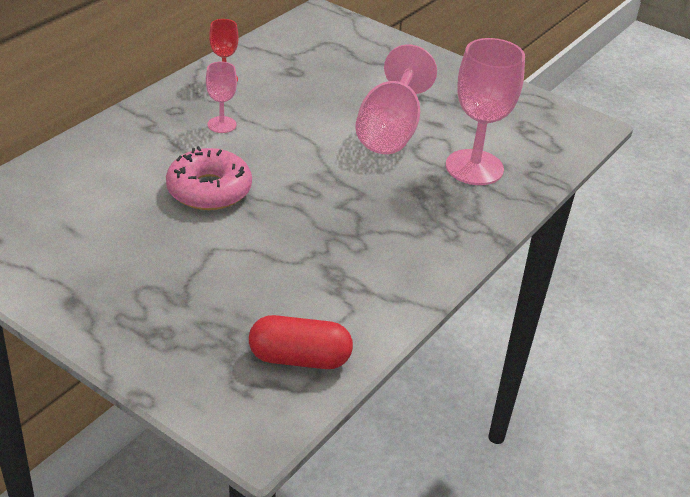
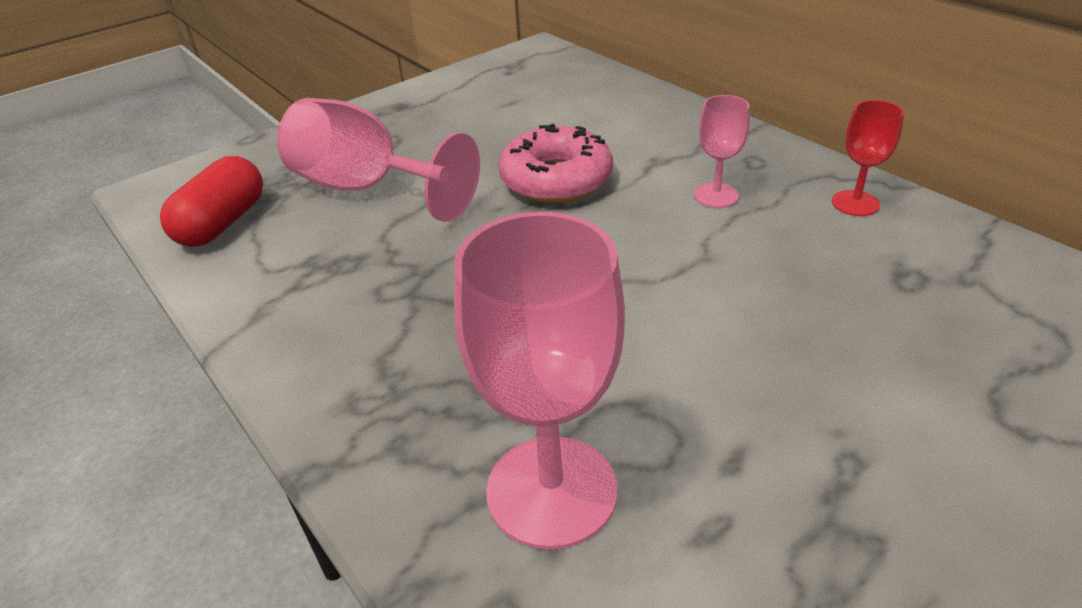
camera: 110 degrees right, 0 degrees up
pink goblet [355,45,437,154] -> pink goblet moved to [277,98,480,222]

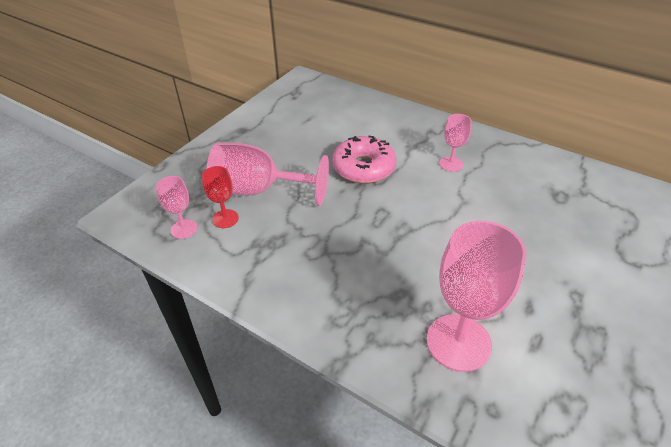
camera: 20 degrees left, 5 degrees up
red capsule [160,156,263,247] -> pink goblet [156,176,198,239]
red goblet [832,100,904,216] -> red goblet moved to [202,166,239,228]

